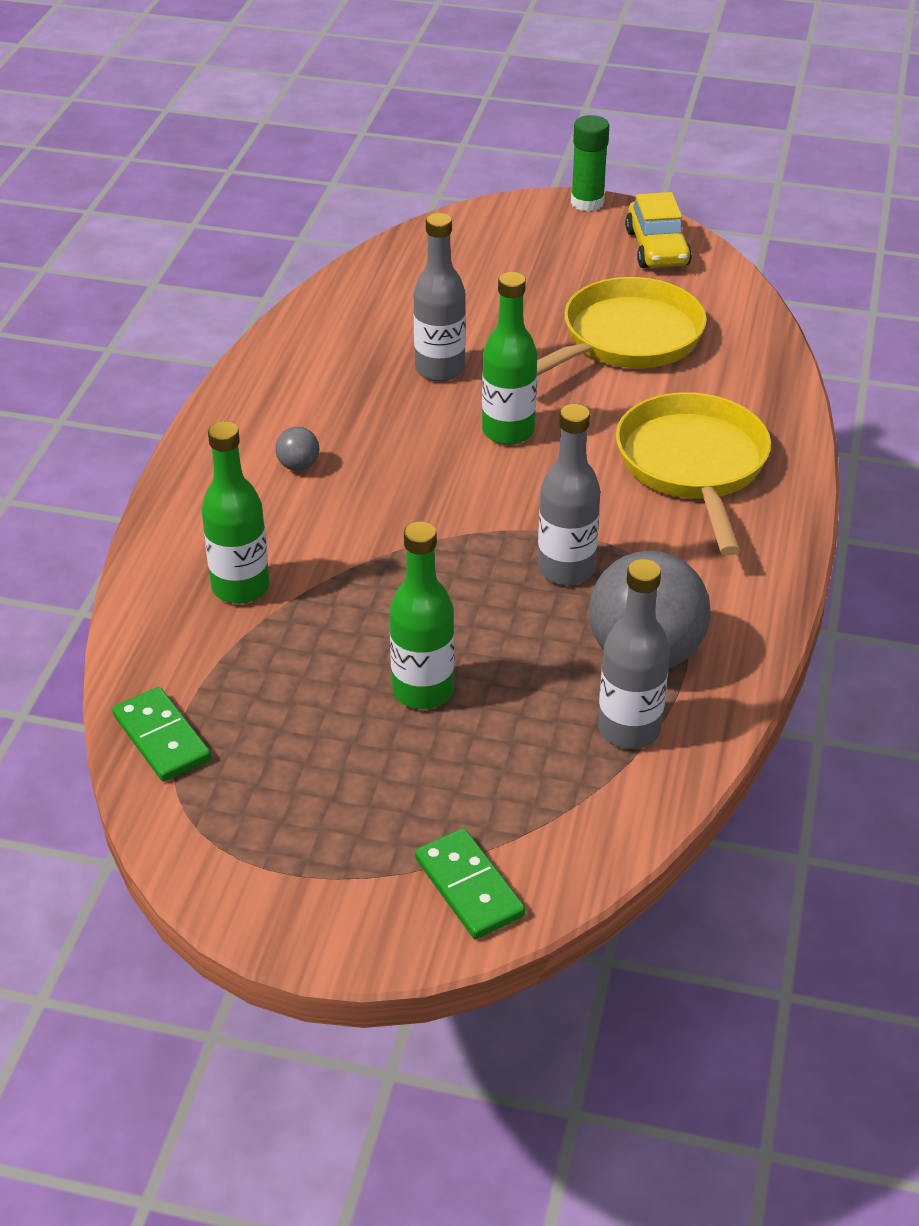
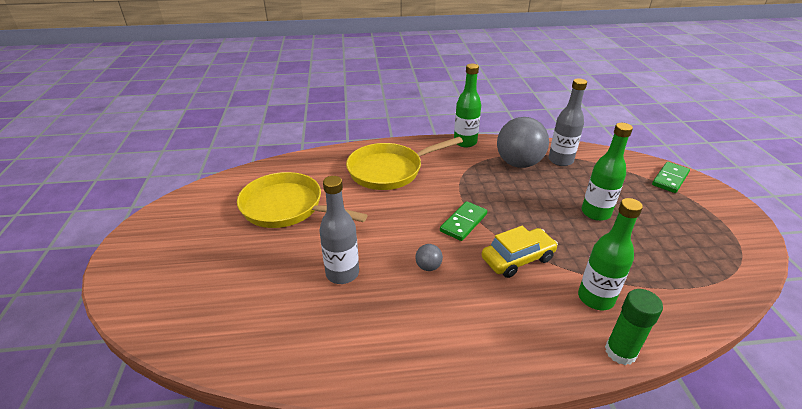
camera: 110 degrees left, 5 degrees down
green domino [112,687,211,782] -> green domino moved to [440,201,487,241]
grey ball [275,427,320,471] -> grey ball moved to [415,244,443,271]
green bottle [482,272,537,445] -> green bottle moved to [454,64,481,147]
grey bottle [538,404,601,585] -> none
green glue stick [571,115,609,212] -> green glue stick moved to [605,289,663,365]
yellow car [625,192,692,268] -> yellow car moved to [481,226,558,278]

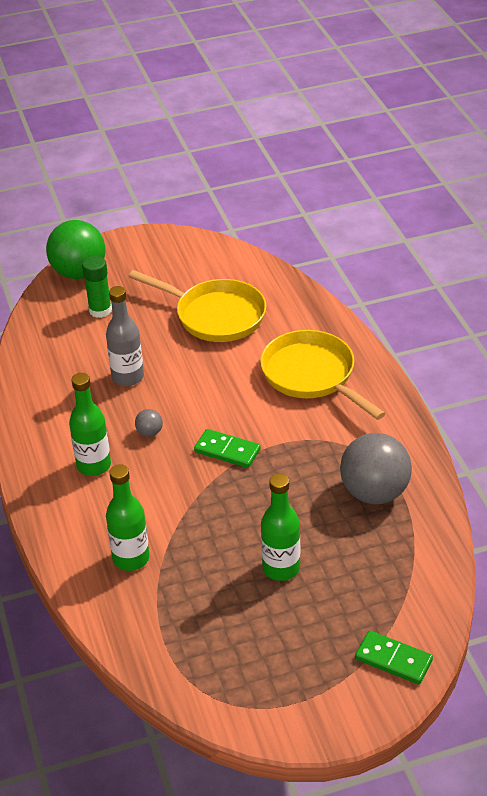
camera: 80 degrees right, 5 degrees up
yellow pan [237,172,367,228] -> yellow pan turned 105 degrees clockwise [128,270,266,342]
green bottle [454,64,481,147] -> green bottle moved to [69,373,111,476]
yellow car [481,226,558,278] -> none
grey bottle [548,78,587,166] -> none
green glue stick [605,289,663,365] -> green glue stick moved to [82,256,112,318]
none -> green ball [46,220,106,279]

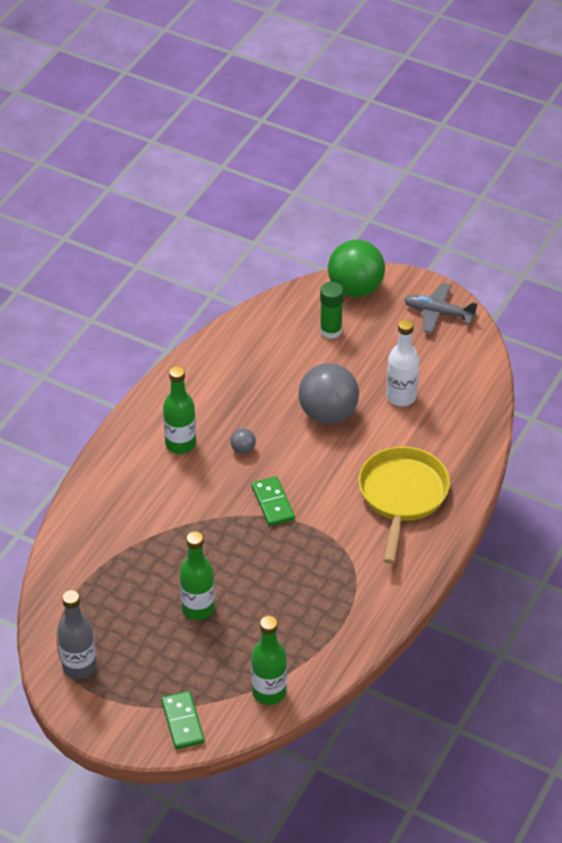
camera: 45 degrees right, 5 degrees up
grey bottle [106,286,144,386] -> grey bottle moved to [58,590,96,679]
green bottle [106,464,150,571] -> green bottle moved to [251,616,287,705]
yellow pan [128,270,266,342] -> white bottle [386,319,419,406]
grey ball [340,433,412,504] -> grey ball moved to [298,363,359,424]
none -> grey plane [404,283,478,334]

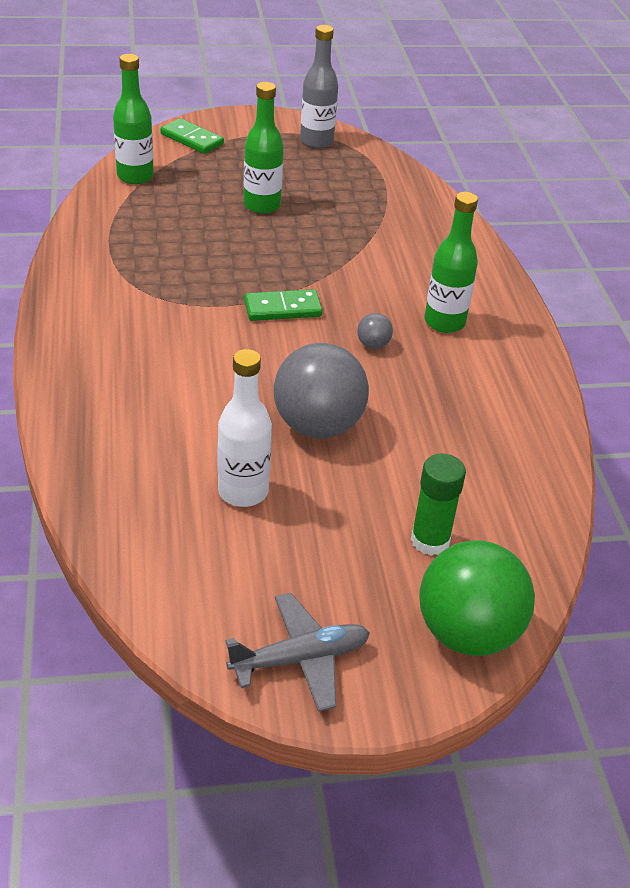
camera: 140 degrees right, 5 degrees down
green domino [251,476,295,526] -> green domino turned 45 degrees counterclockwise [244,289,322,321]
yellow pan [358,446,450,564] -> none

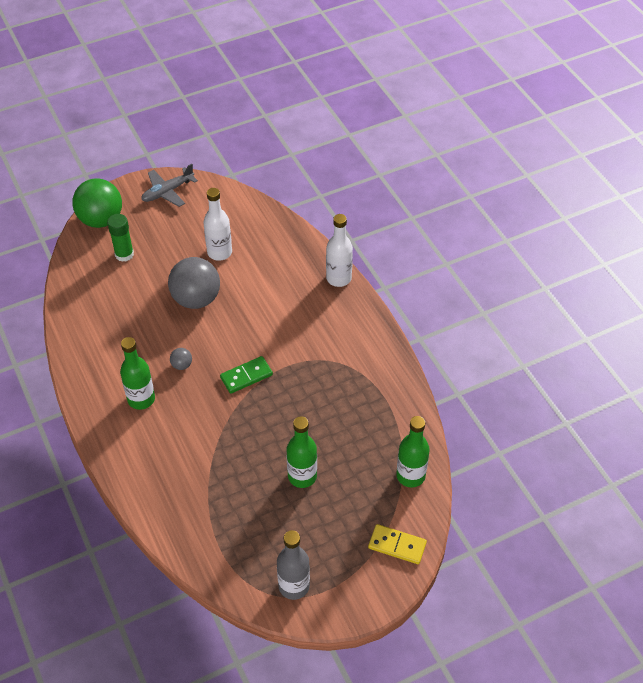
camera: 165 degrees right, 10 degrees up
green domino [160,118,224,154] -> yellow domino [368,524,427,564]
none -> white bottle [326,214,353,287]

